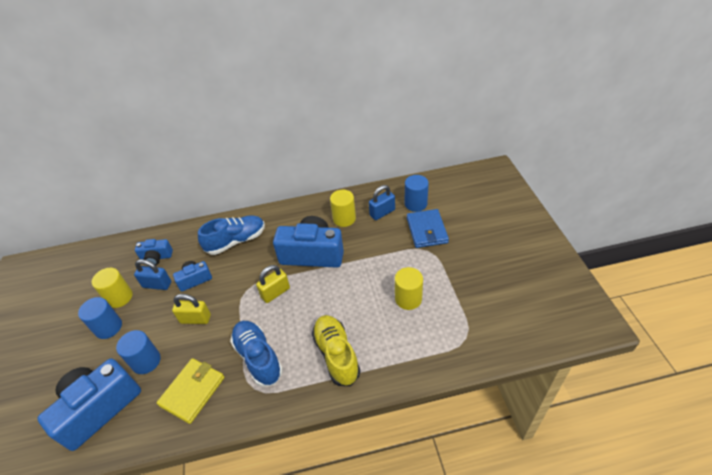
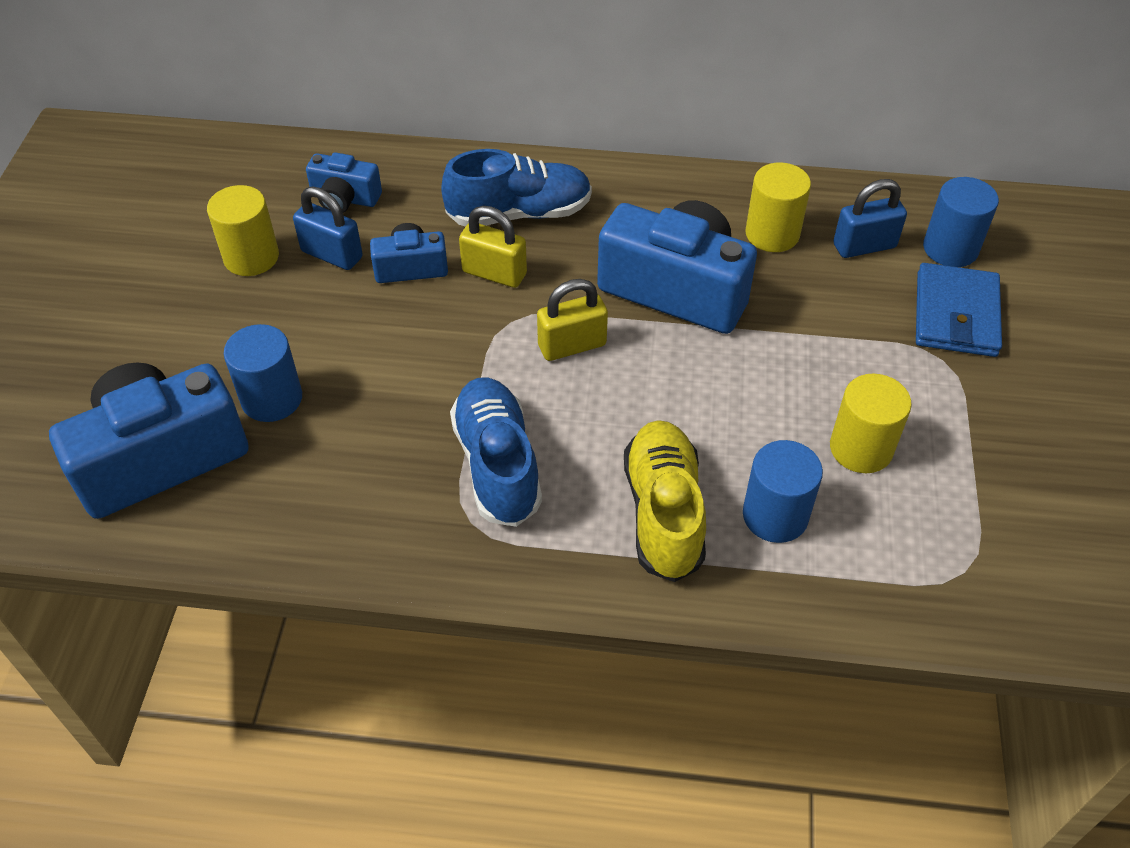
camera: 15 degrees right, 5 degrees up
blue cylinder [78,297,122,339] -> blue cylinder moved to [743,440,823,543]
yellow wallet [157,358,224,424] -> none
yellow padlock [172,294,211,324] -> yellow padlock moved to [459,206,527,288]

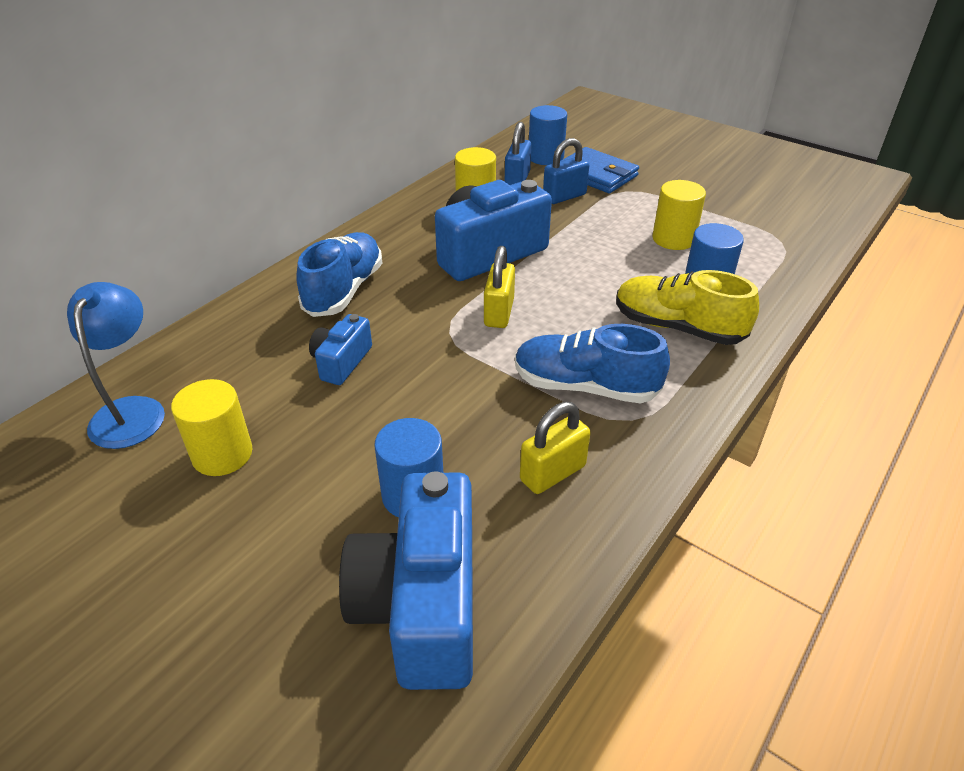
camera: 60 degrees left, 10 degrees down
blue padlock [293,187,363,270] -> blue padlock moved to [543,138,589,204]
blue camera [306,152,382,213] -> none
yellow padlock [459,206,527,288] -> yellow padlock moved to [520,402,591,494]
none -> blue lamp [67,282,165,449]

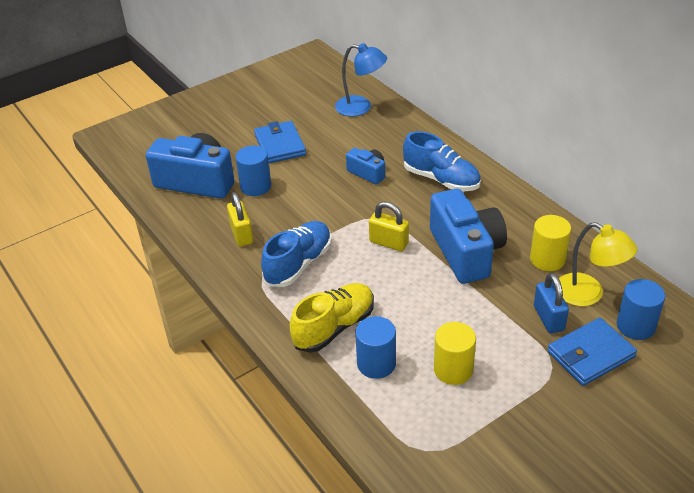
camera: 110 degrees right, 0 degrees up
yellow cylinder [171,379,253,476] -> none
blue padlock [505,122,531,185] -> yellow lamp [559,222,637,306]
none -> blue wallet [254,121,306,163]

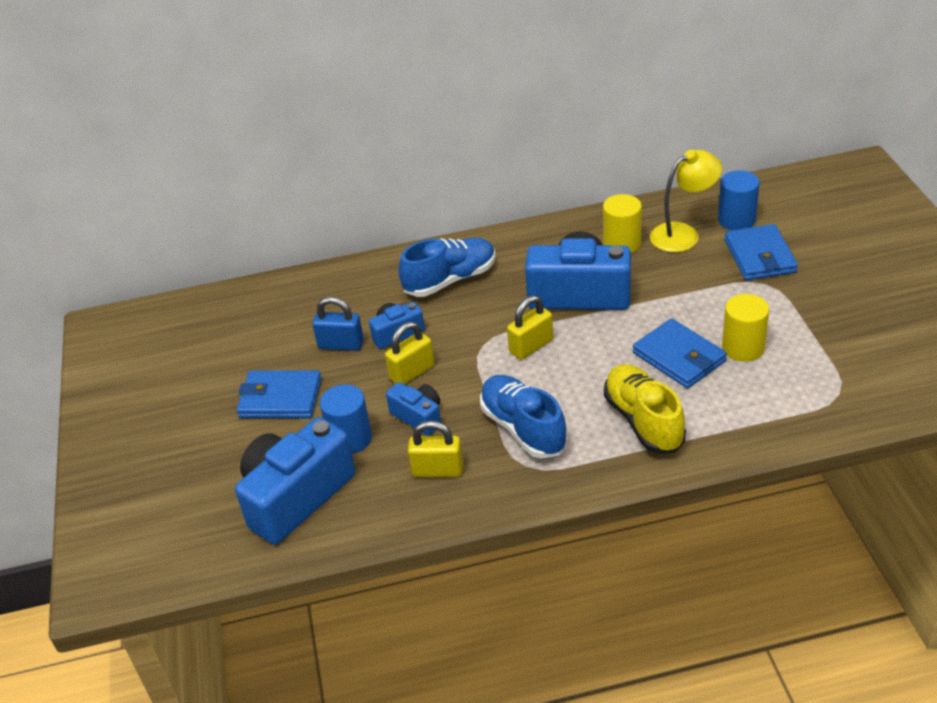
camera: 65 degrees left, 0 degrees up
blue lamp [335,43,387,117] -> none
blue cylinder [355,316,396,379] -> none
blue padlock [534,273,569,333] -> blue padlock moved to [312,297,364,351]
none -> yellow padlock [385,322,435,385]
none -> blue camera [386,382,441,436]
none -> blue wallet [633,318,727,388]

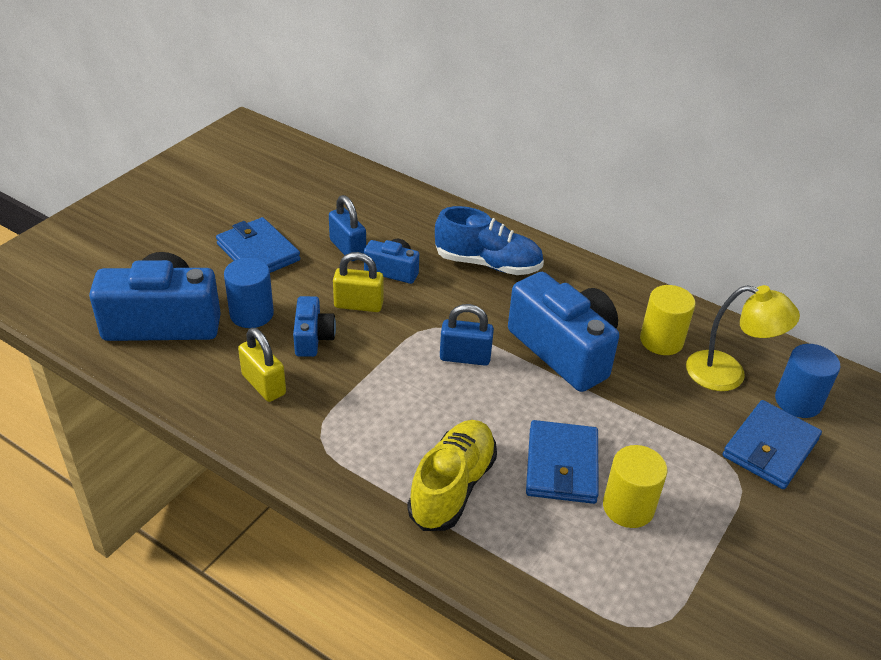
camera: 40 degrees right, 0 degrees up
blue shoe [480,375,568,459] -> none
yellow padlock [507,295,553,360] -> blue padlock [440,304,494,366]

